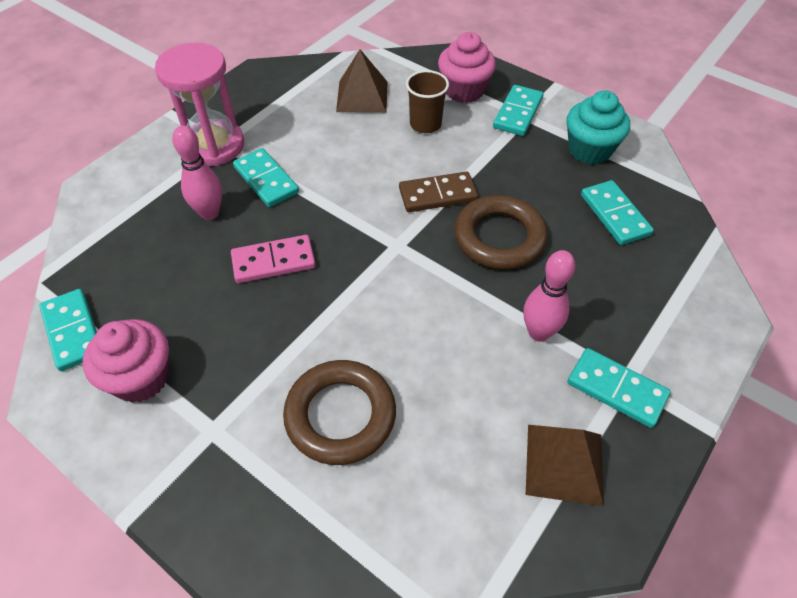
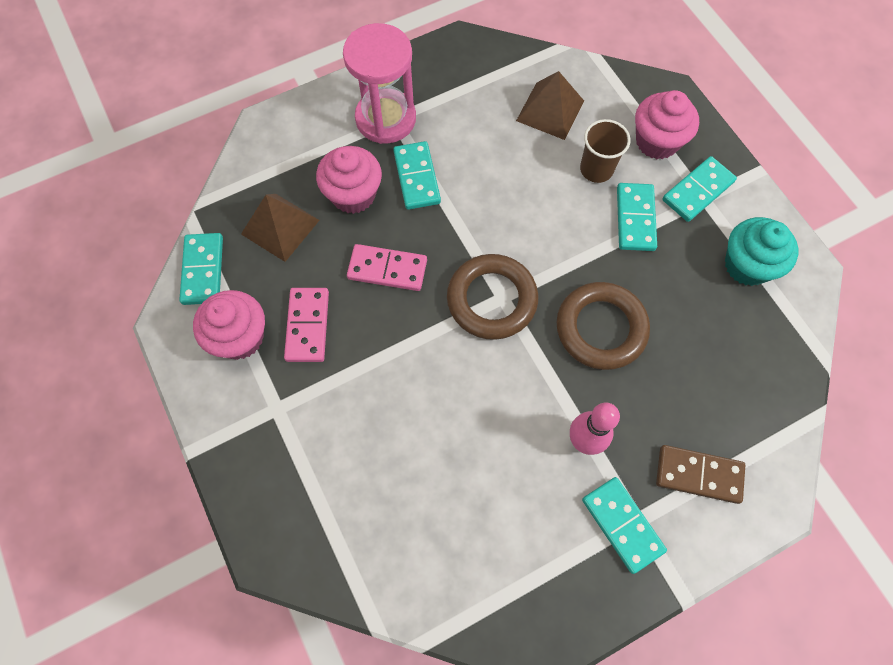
camera: 25 degrees right, 15 degrees up
pink bowling pin [172,126,222,220] -> pink cupcake [316,146,382,214]
brown ring [283,360,396,465] -> brown ring moved to [447,254,538,340]
brown domino [399,171,478,212] -> brown domino moved to [656,445,745,504]
brown pyramid [526,425,604,506] -> brown pyramid moved to [241,194,320,262]
turquoise domino [581,180,654,245] -> turquoise domino moved to [617,183,657,251]
none -> pink domino [284,288,329,362]

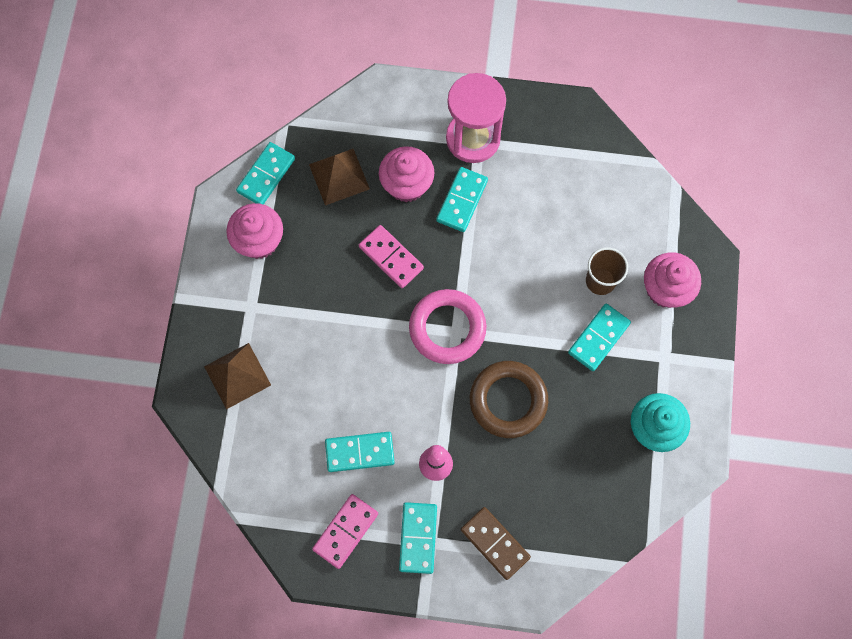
camera: 35 degrees right, 5 degrees up
pink domino [284,288,329,362] -> pink domino moved to [312,494,378,569]
brown ring [447,254,538,340] -> pink ring [409,289,486,364]
brown pyramid [516,71,584,140] -> brown pyramid moved to [204,343,271,409]
turquoise domino [662,156,737,222] -> turquoise domino moved to [325,432,395,472]

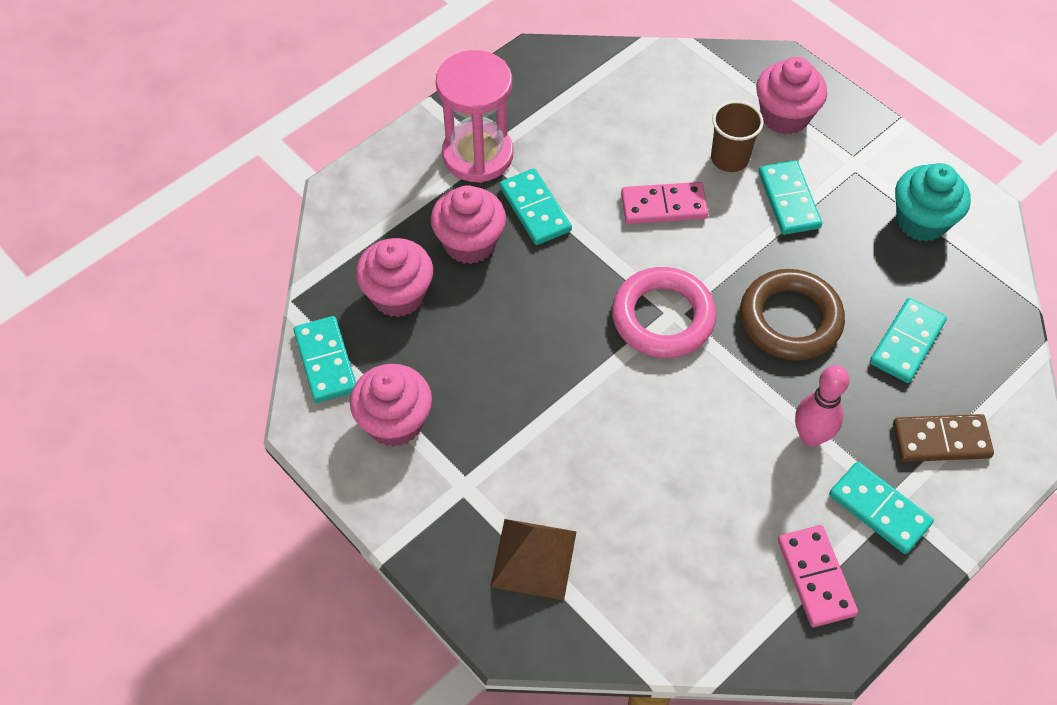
camera: 50 degrees left, 15 degrees down
brown pyramid [309,149,370,205] -> pink cupcake [356,238,433,317]
turquoise domino [325,432,395,472] -> turquoise domino moved to [870,298,947,383]
pink domino [359,225,424,288] -> pink domino moved to [621,182,708,224]

